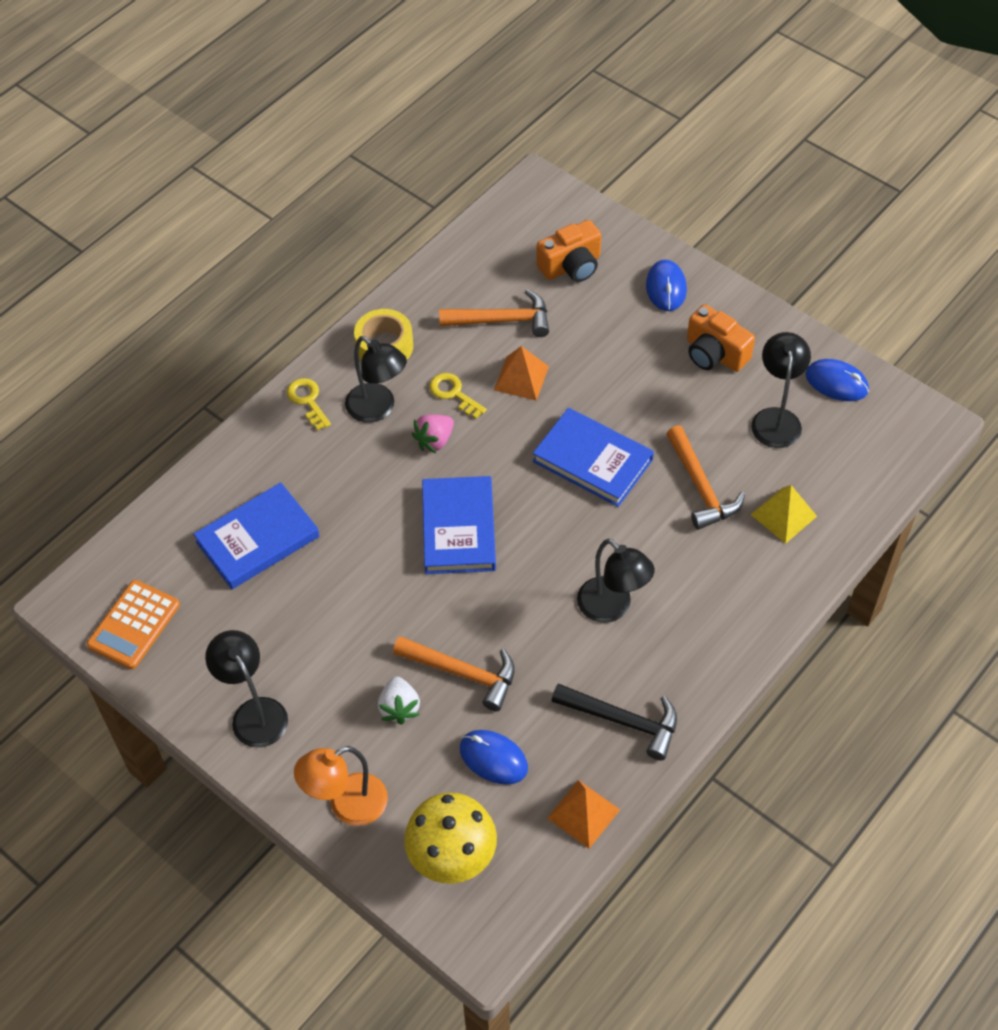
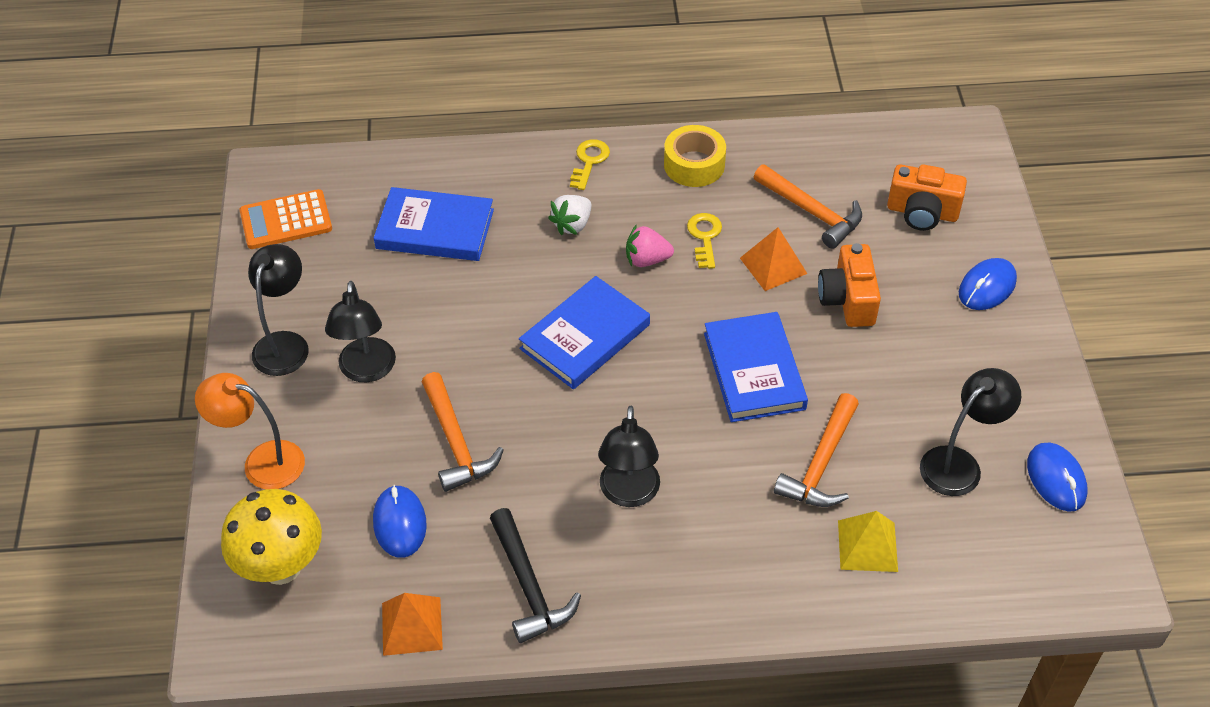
camera: 45 degrees right, 5 degrees down
black lamp [345,336,407,423] -> black lamp moved to [325,281,396,382]
white strawberry [378,676,420,725] -> white strawberry moved to [548,195,591,235]
orange camera [687,304,755,372] -> orange camera moved to [818,243,881,327]

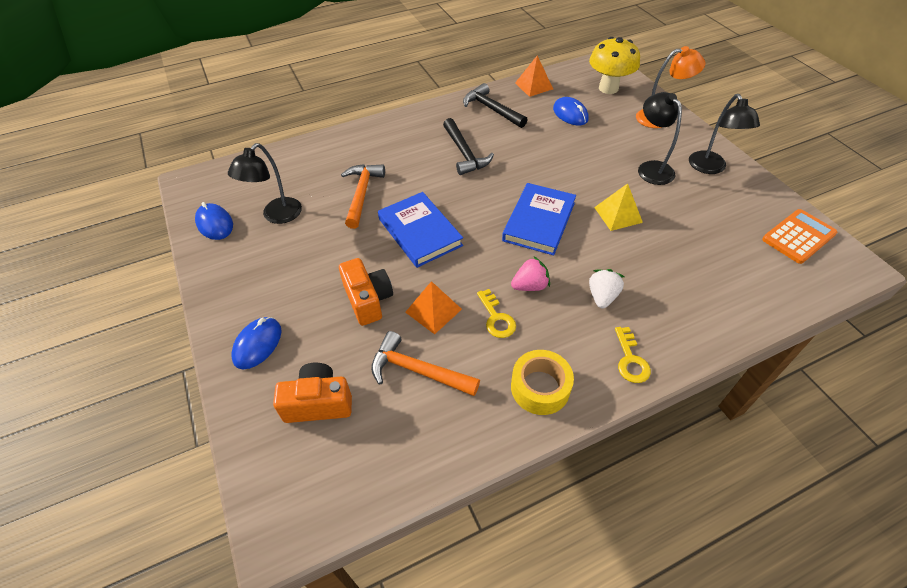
camera: 160 degrees right, 0 degrees up
blue book [374,187,494,261] -> none
orange hammer [422,372,504,492] -> none
black lamp [598,406,660,507] -> black hammer [443,118,494,175]
yellow pyramid [838,511,898,572] -> yellow pyramid moved to [594,183,643,231]

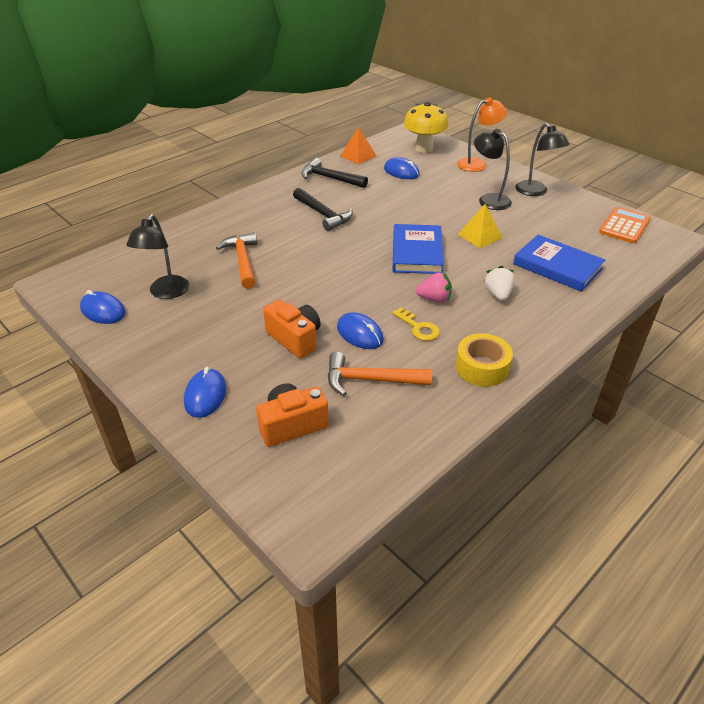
camera: 20 degrees left, 10 degrees down
blue book [378,192,463,268] -> blue book moved to [513,235,605,292]
orange pyramid [405,281,462,334] -> blue mouse [337,312,384,349]
pink strawberry [511,257,550,291] -> pink strawberry turned 45 degrees clockwise [416,272,452,303]
yellow key [615,327,651,383] -> none

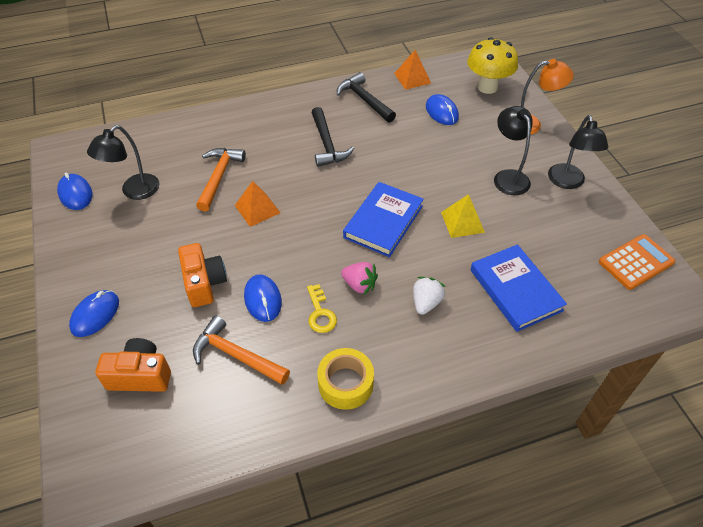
camera: 25 degrees right, 10 degrees up
none -> orange pyramid [235,181,281,227]

